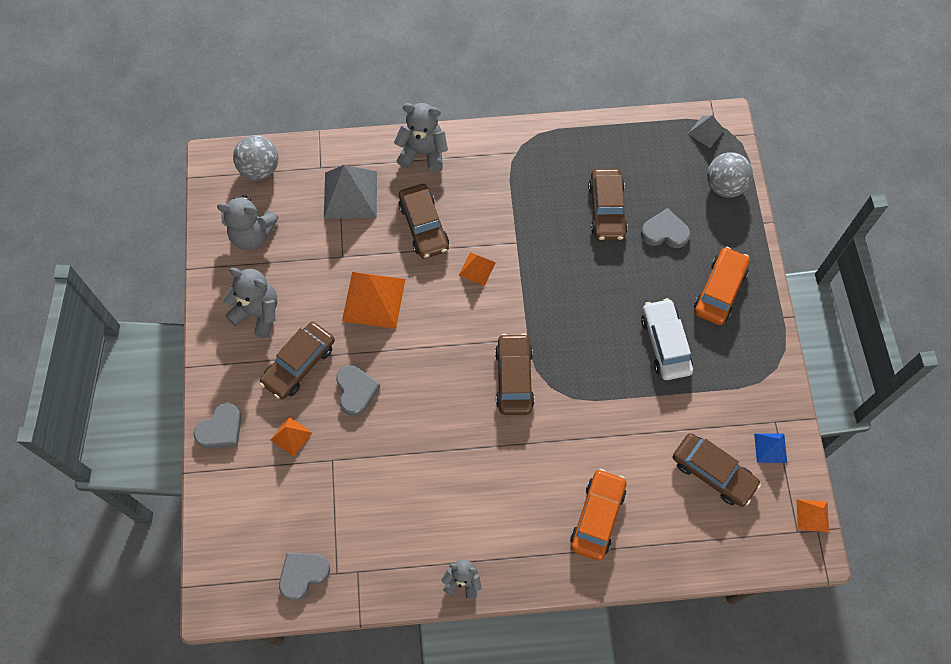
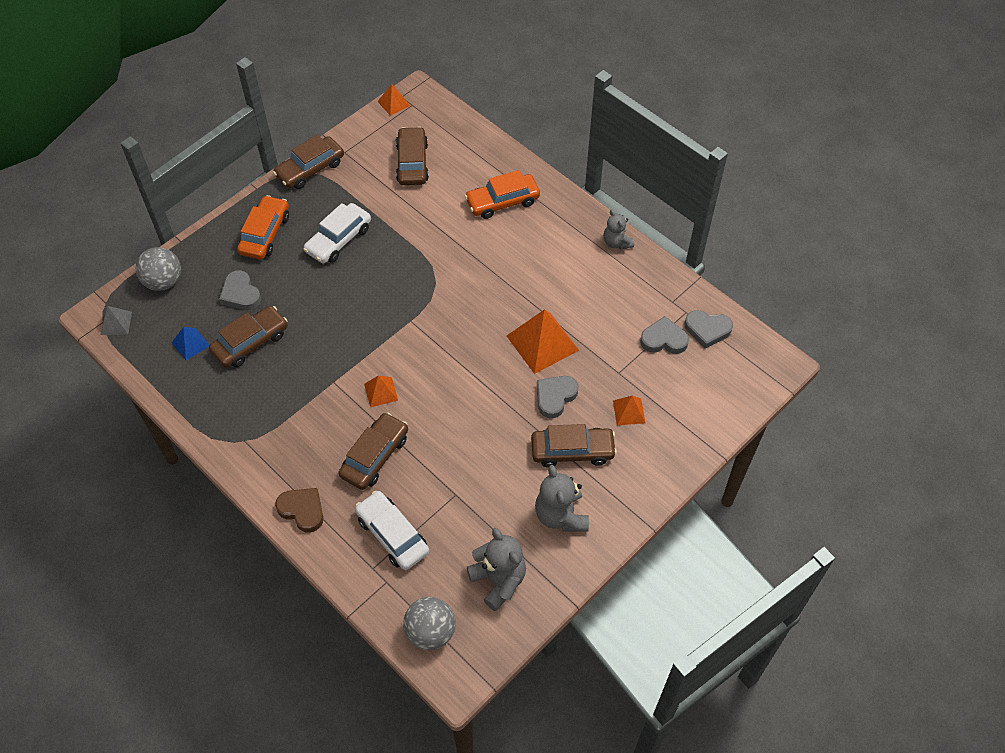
camera: 130 degrees left, 10 degrees down
grey heart [194,403,242,449] -> grey heart moved to [640,316,689,354]
grey pyramid [324,165,377,219] -> white car [355,491,429,570]
orange pyramid [342,272,405,329] -> orange pyramid moved to [507,309,579,374]
grey teddy bear [394,103,448,172] -> brown heart [275,488,323,532]
brown car [495,333,535,415] -> brown car moved to [273,134,344,189]
orange car [694,247,750,325] -> orange car turned 120 degrees clockwise [237,195,289,260]
blue pyramid [754,433,787,463] -> blue pyramid moved to [171,327,209,360]

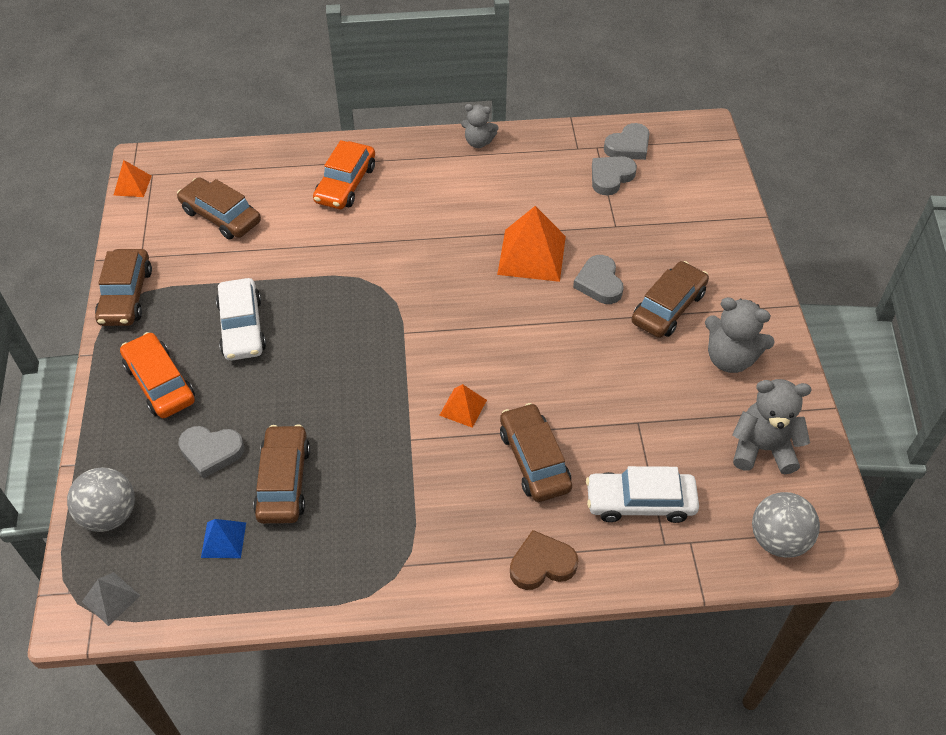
camera: 50 degrees left, 5 degrees down
orange pyramid [613,396,645,425] -> none

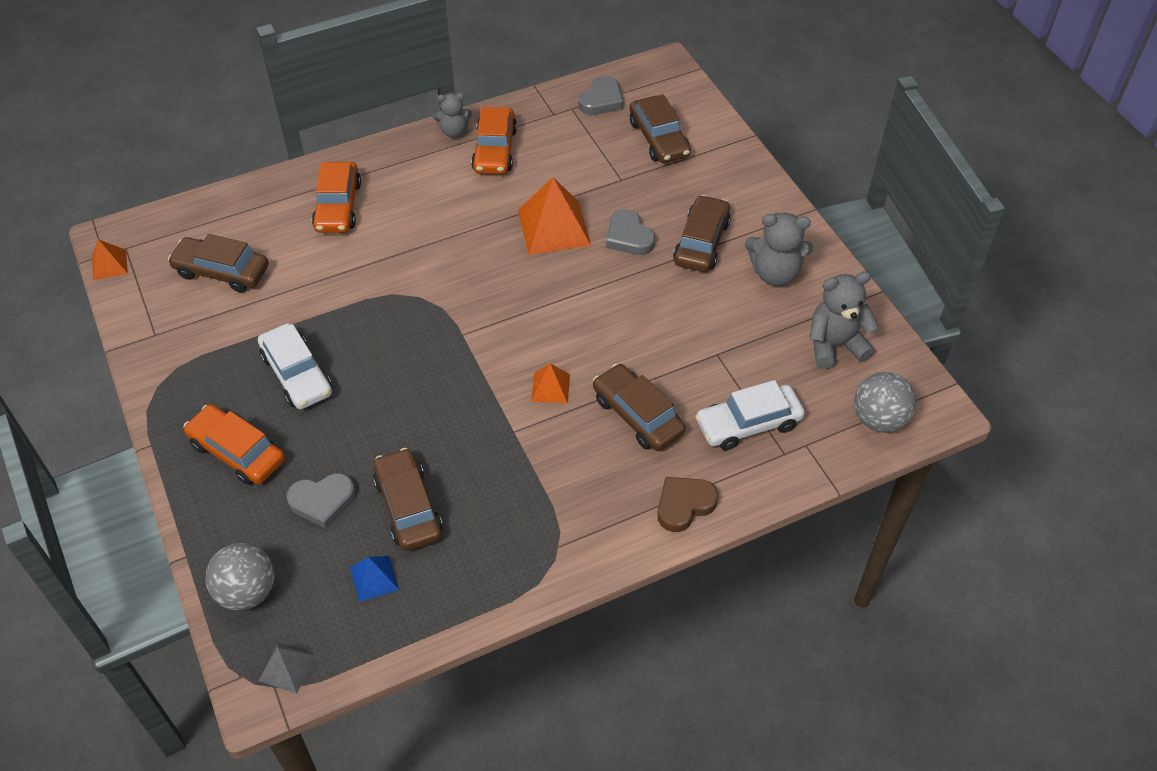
camera: 20 degrees left, 0 degrees up
brown car [95,249,152,326] -> brown car moved to [630,94,691,163]
grey heart [592,156,637,195] -> none
none -> orange car [471,107,517,174]

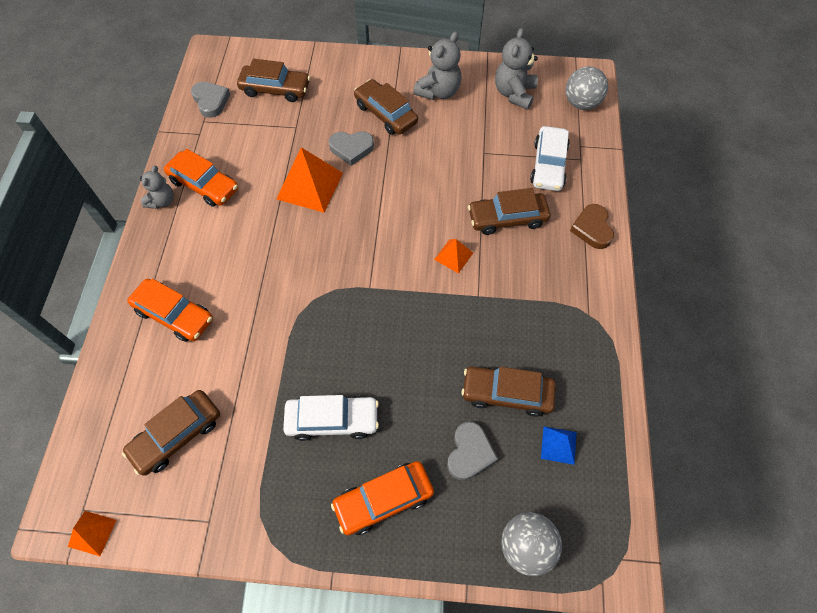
camera: 60 degrees left, 10 degrees up
grey pyramid [258,644,315,694] -> none

